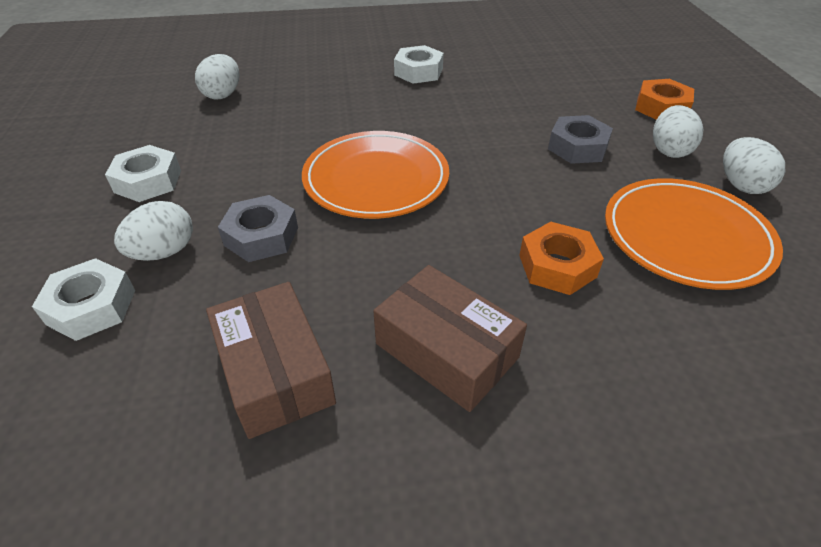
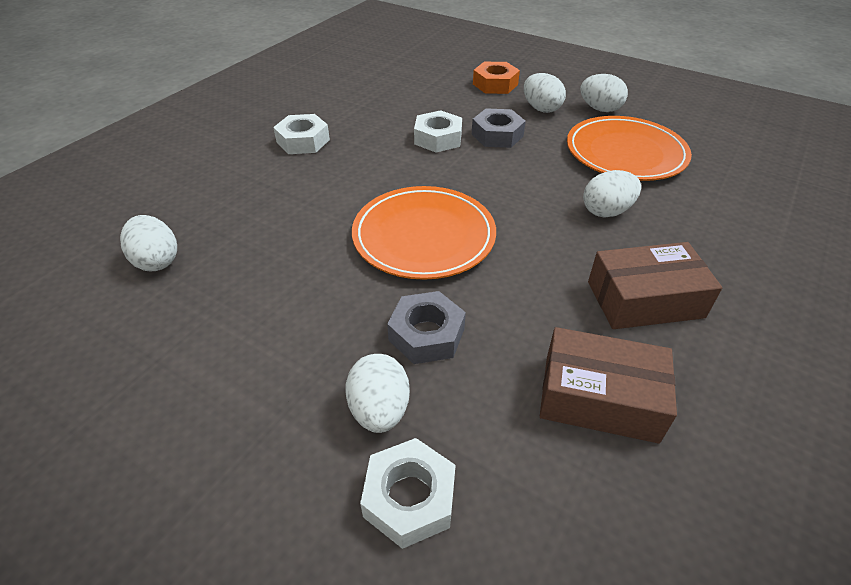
camera: 50 degrees left, 0 degrees up
white nut [105,145,181,202] -> white nut moved to [414,110,462,153]
orange nut [519,222,604,295] -> white egg [583,170,641,218]

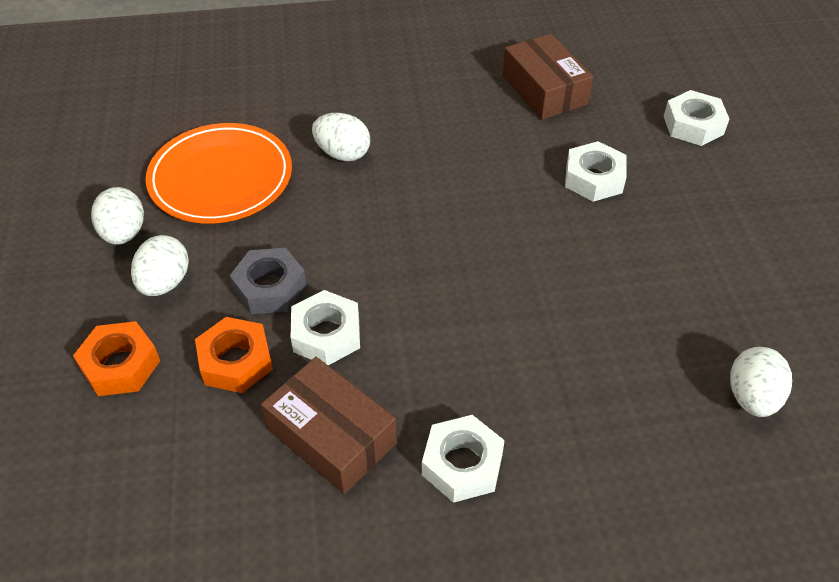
camera: 130 degrees left, 5 degrees up
white egg [345,354,410,433] -> none
orange plate [352,186,496,280] -> none
grey nut [387,291,466,364] -> white nut [565,141,627,202]
brown box [588,242,722,329] -> brown box moved to [261,357,397,494]
none -> orange nut [195,317,273,393]

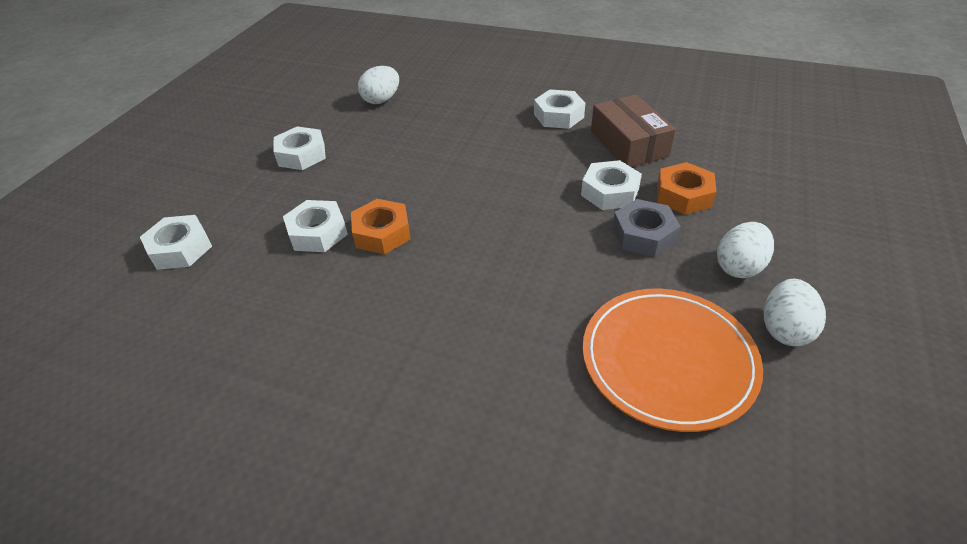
camera: 150 degrees left, 5 degrees down
orange nut [73,321,160,396] -> orange nut moved to [351,199,411,254]
white egg [312,113,370,161] -> none
brown box [503,34,593,120] -> none
none -> white nut [273,126,326,170]

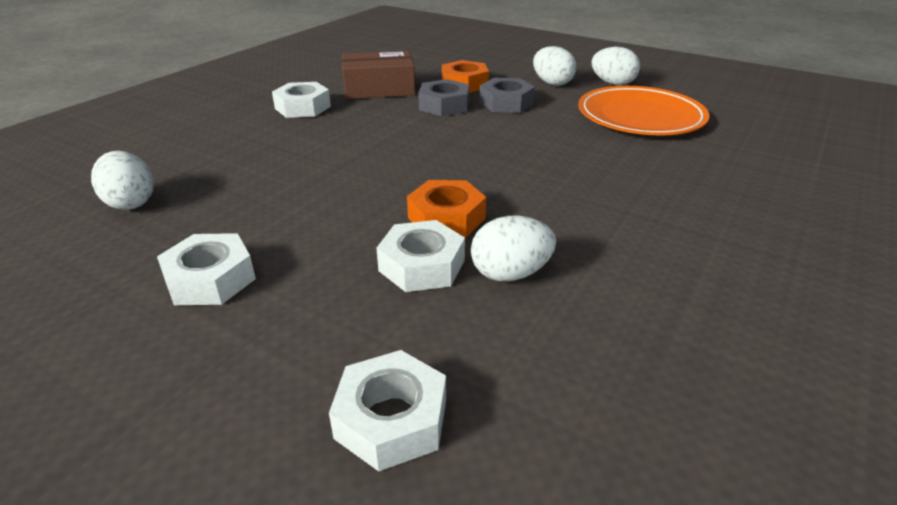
camera: 80 degrees left, 10 degrees down
white nut [581,160,642,210] -> grey nut [418,79,469,116]
none -> white egg [471,215,556,282]

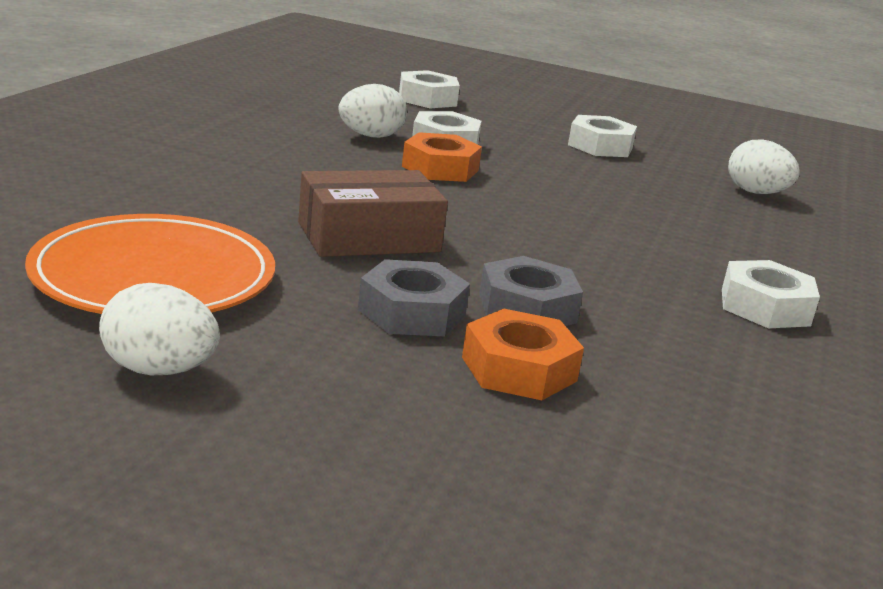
camera: 165 degrees right, 10 degrees down
brown box [342,51,415,99] -> brown box moved to [298,170,448,257]
white egg [533,46,576,86] -> none

